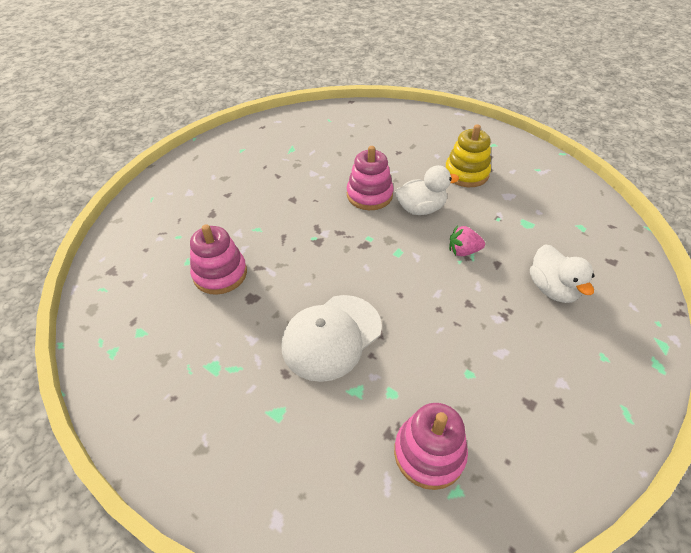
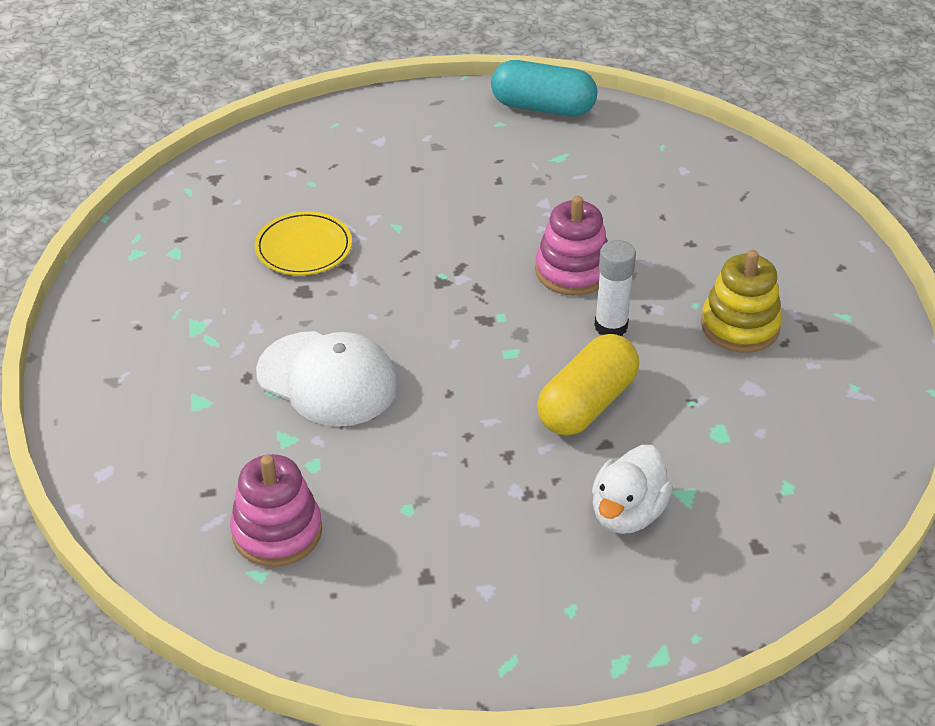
camera: 45 degrees right, 5 degrees down
pink stacking toy [190,224,247,295] -> yellow plate [255,211,352,275]
white cap [282,295,382,382] -> white cap turned 150 degrees counterclockwise [256,331,398,427]
white duck [395,165,459,215] -> white glue stick [594,240,636,336]
pink strawberry [449,225,485,256] -> yellow capsule [537,334,639,436]
none -> turquoise capsule [491,60,597,117]

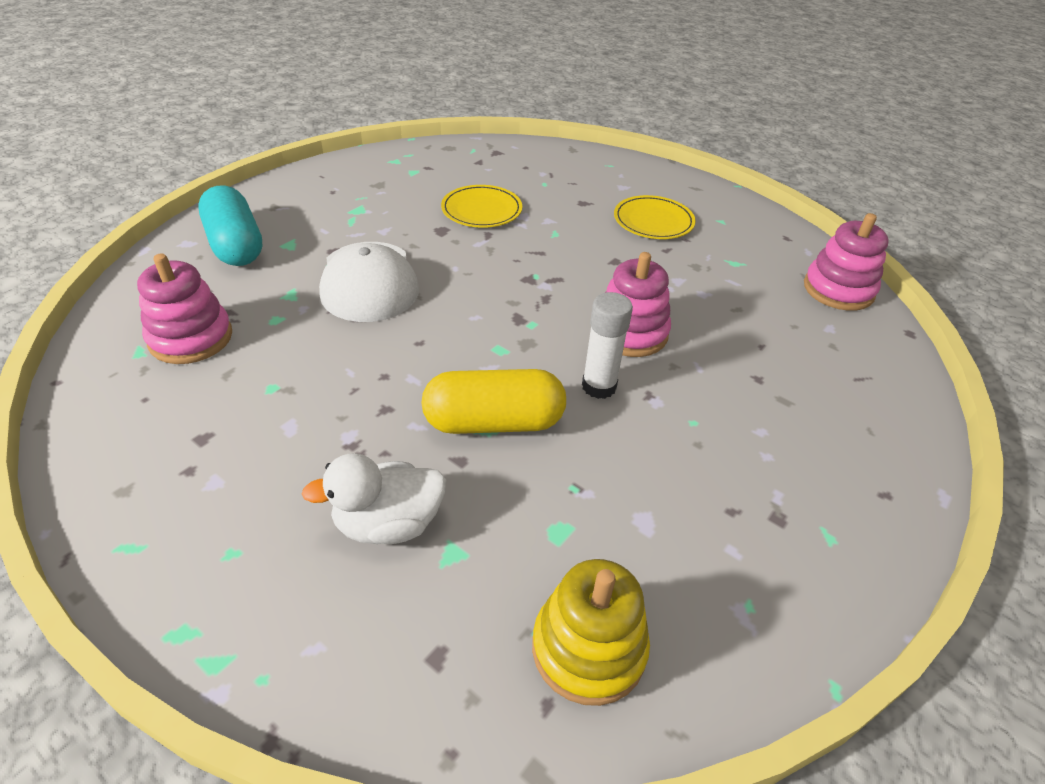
camera: 45 degrees right, 0 degrees up
turquoise capsule [491,60,597,117] -> turquoise capsule moved to [198,185,263,266]
yellow stacking toy [701,250,782,353] -> yellow stacking toy moved to [532,559,650,706]
none -> yellow plate [614,195,696,239]
none -> pink stacking toy [804,213,889,311]

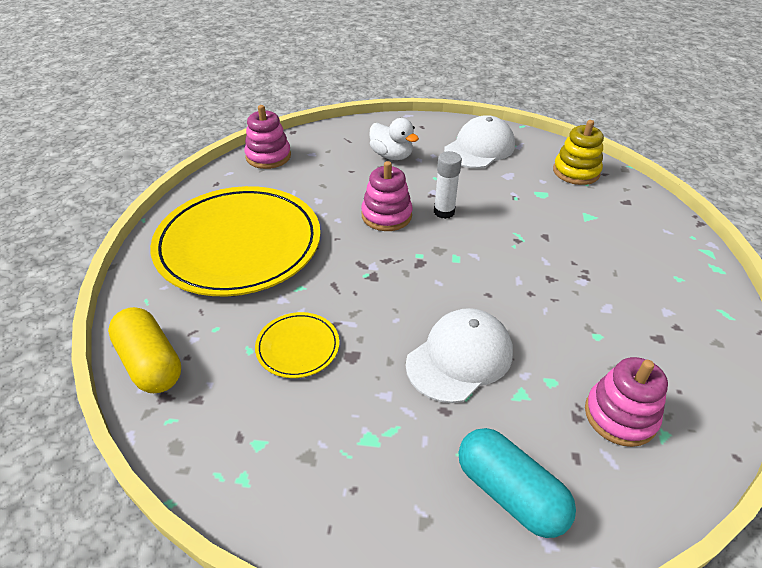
camera: 120 degrees left, 0 degrees up
turquoise capsule [198,185,263,266] -> turquoise capsule turned 75 degrees counterclockwise [459,428,576,538]
white duck [302,453,446,544] -> white duck moved to [369,118,419,160]
yellow capsule [421,369,566,434] -> yellow capsule moved to [108,307,181,393]
yellow plate [614,195,696,239] -> yellow plate [150,186,321,297], size x2.34
none -> white cap [444,115,515,168]

